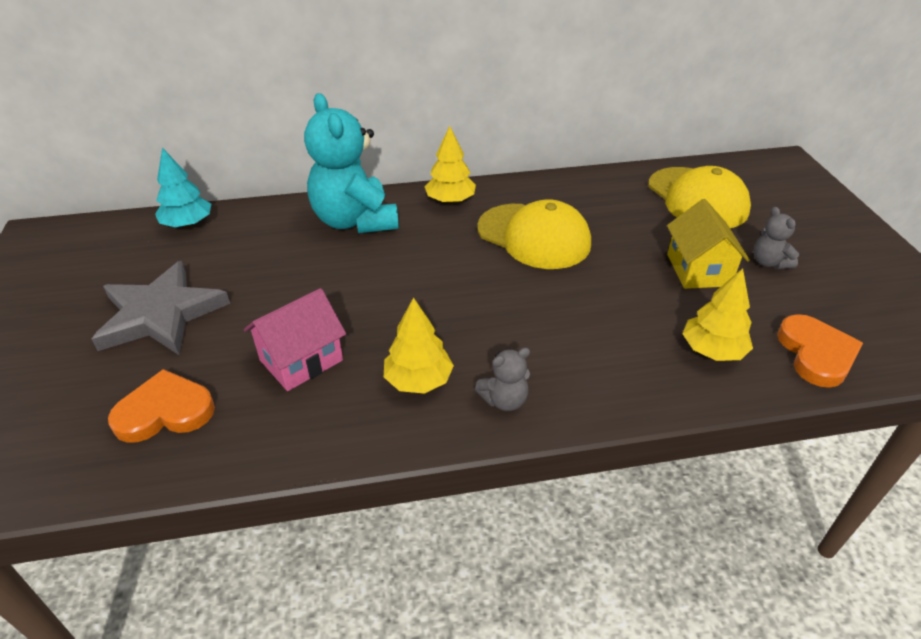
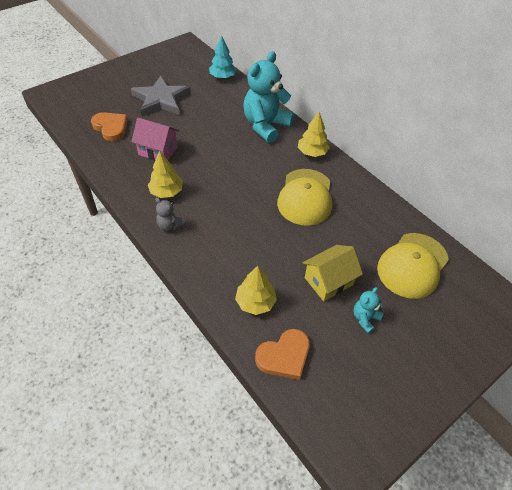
camera: 60 degrees right, 10 degrees up
grey teddy bear [754,207,799,269] -> turquoise teddy bear [353,287,383,334]

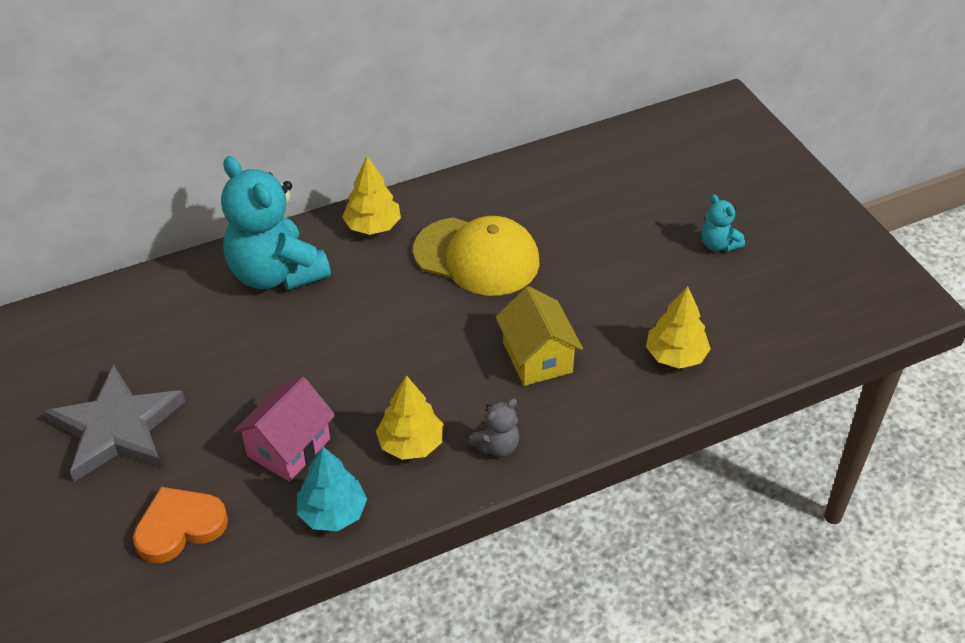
camera: 75 degrees left, 5 degrees down
turquoise tree [209,36,237,79] -> turquoise tree moved to [297,446,367,531]
orange heart [255,329,310,380] -> none
yellow house [303,245,363,301] -> yellow house moved to [496,286,583,386]
yellow cap [377,233,449,299] -> none

